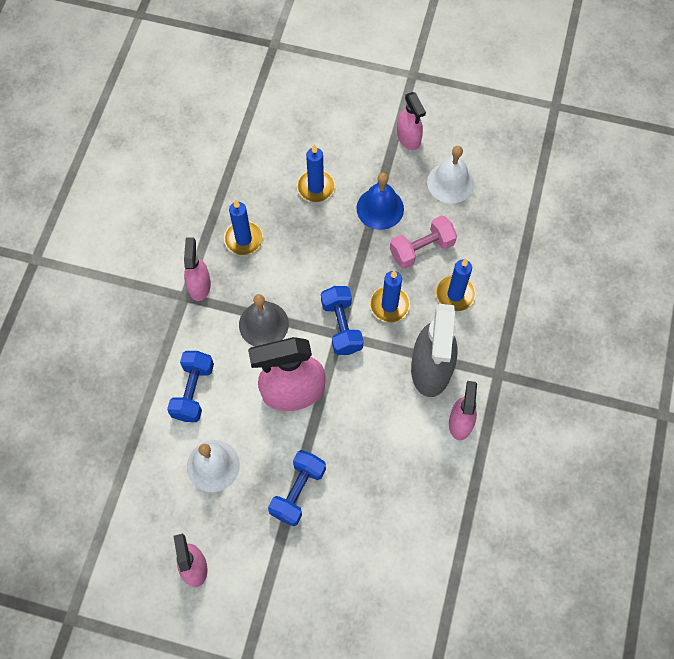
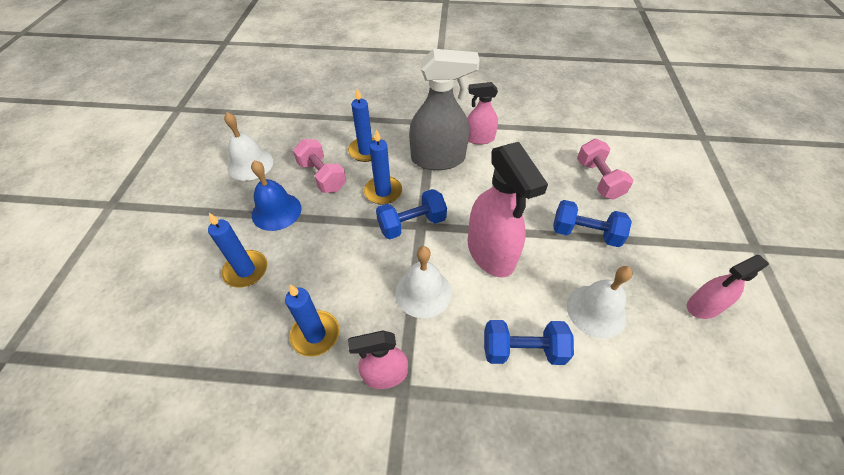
camera: 100 degrees left, 15 degrees down
grey bell [239,294,289,347] -> white bell [395,246,452,318]
pink spray bottle [397,92,426,150] -> none
none -> pink dumbbell [577,139,634,200]

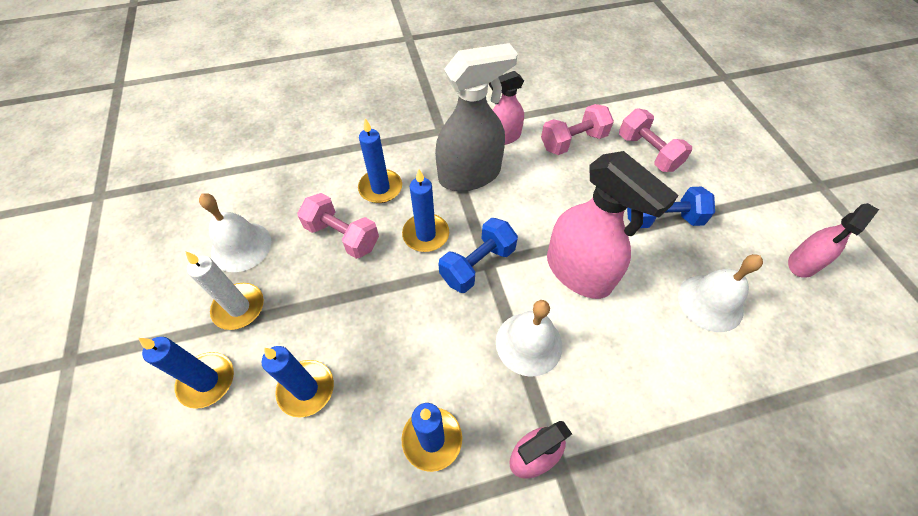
camera: 20 degrees left, 5 degrees up
blue bell [251,160,302,231] -> none
blue dumbbell [484,320,574,365] -> none
none -> blue candle [138,337,234,409]
none -> white candle [185,251,264,330]
none -> pink dumbbell [541,104,614,155]

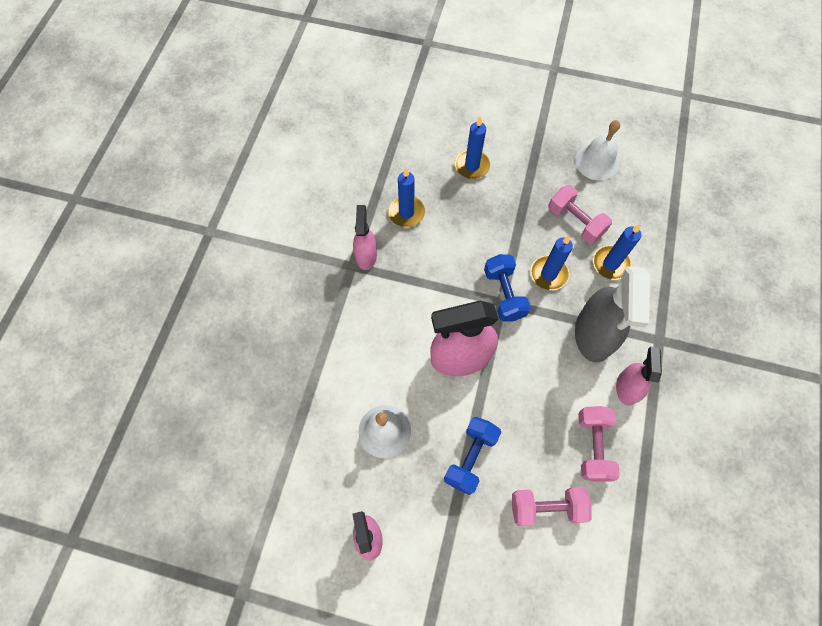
camera: 120 degrees right, 10 degrees up
blue candle [138,337,234,409] -> none
white candle [185,251,264,330] -> none
pink dumbbell [297,193,379,259] -> pink dumbbell turned 75 degrees clockwise [548,185,612,244]
white bell [496,300,562,377] -> none

